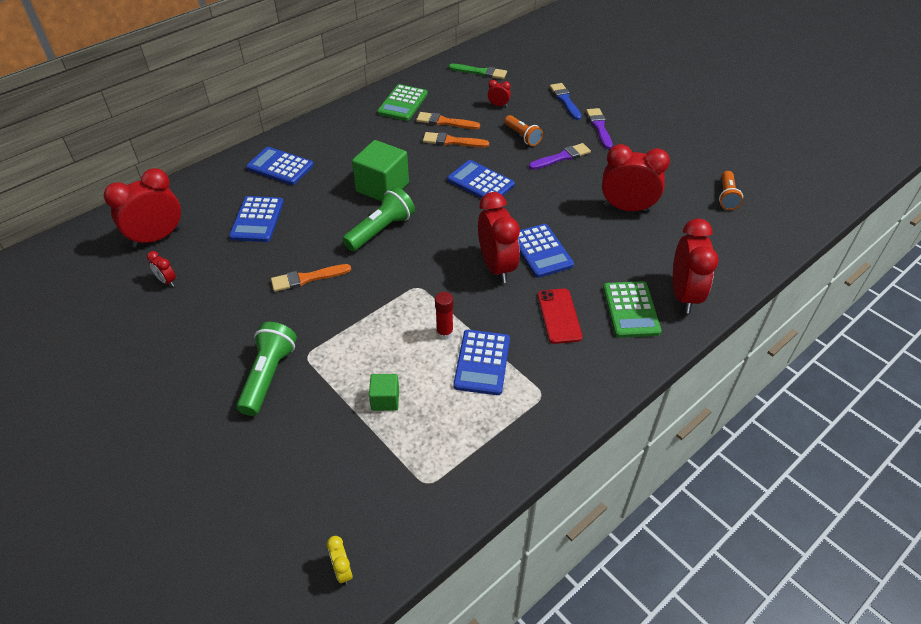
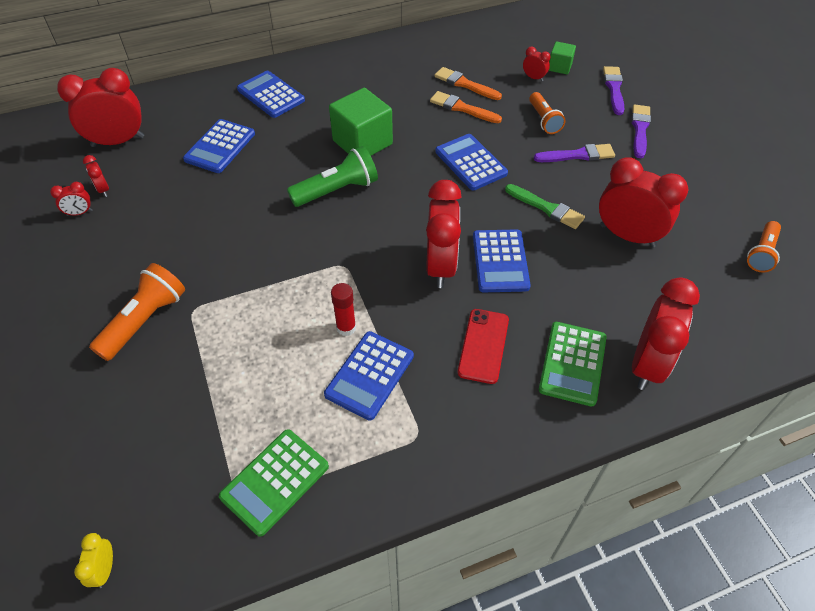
camera: 20 degrees right, 5 degrees up
green flashlight [236,322,297,416] -> orange flashlight [89,263,185,361]
orange brush [271,264,351,292] -> none
green cube [369,374,399,411] -> green cube moved to [549,41,576,74]
green calculator [377,84,428,121] -> green calculator moved to [219,429,329,537]
green brush [449,64,507,79] -> green brush moved to [505,184,585,229]
blue brush [550,83,582,120] -> purple brush [603,66,624,115]
none -> red clock [50,182,93,216]

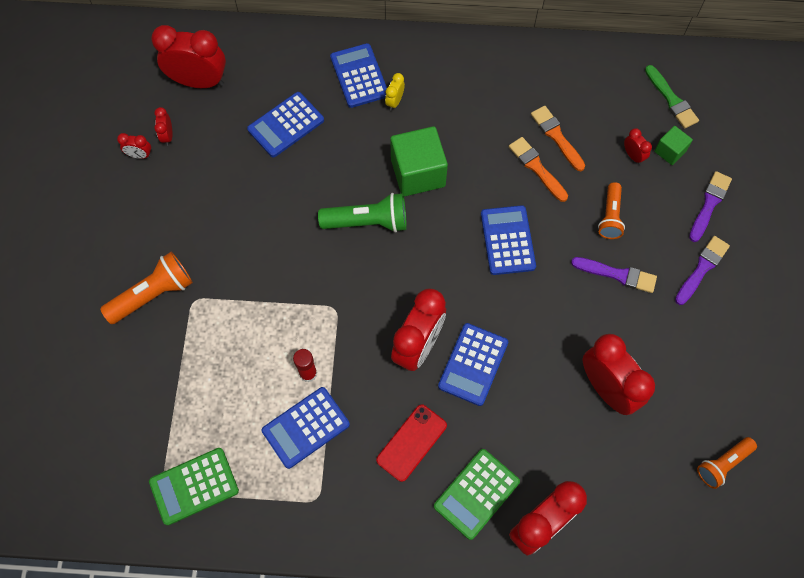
camera: 25 degrees right, 15 degrees up
yellow clock [74,533,113,588] -> yellow clock moved to [385,73,405,111]
green brush [505,184,585,229] -> green brush moved to [645,65,699,129]

